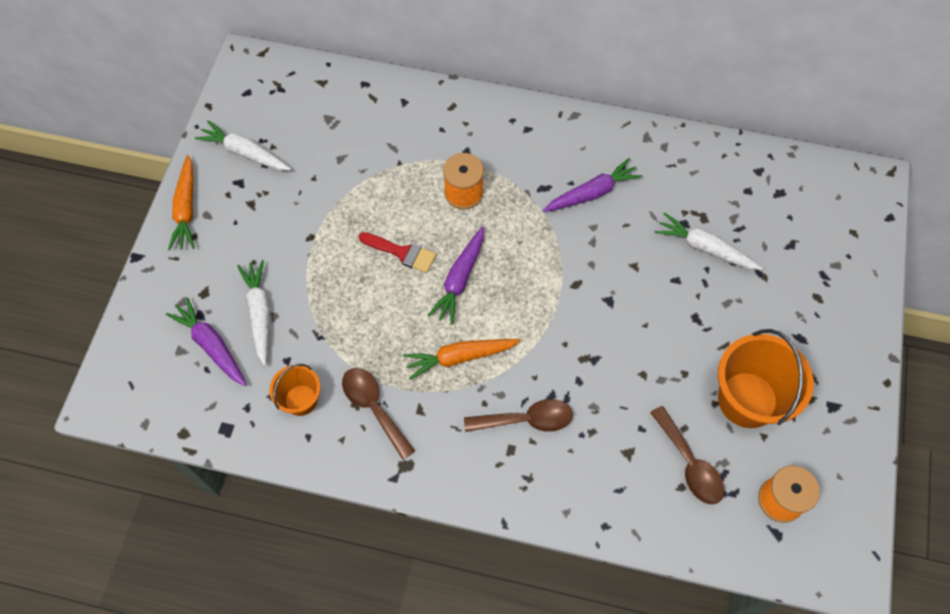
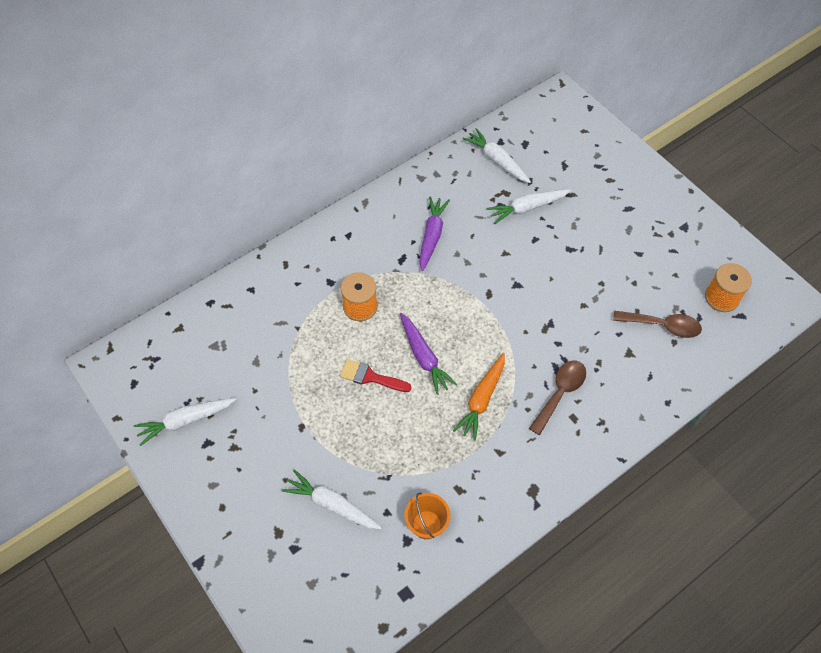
camera: 50 degrees left, 5 degrees down
purple carrot [166,297,247,386] -> none
orange carrot [168,155,195,250] -> none
brown spoon [342,368,415,460] -> none
red brush [359,232,436,273] -> red brush turned 135 degrees counterclockwise [340,359,412,392]
orange bucket [718,329,814,428] -> none
none -> white carrot [463,128,531,183]

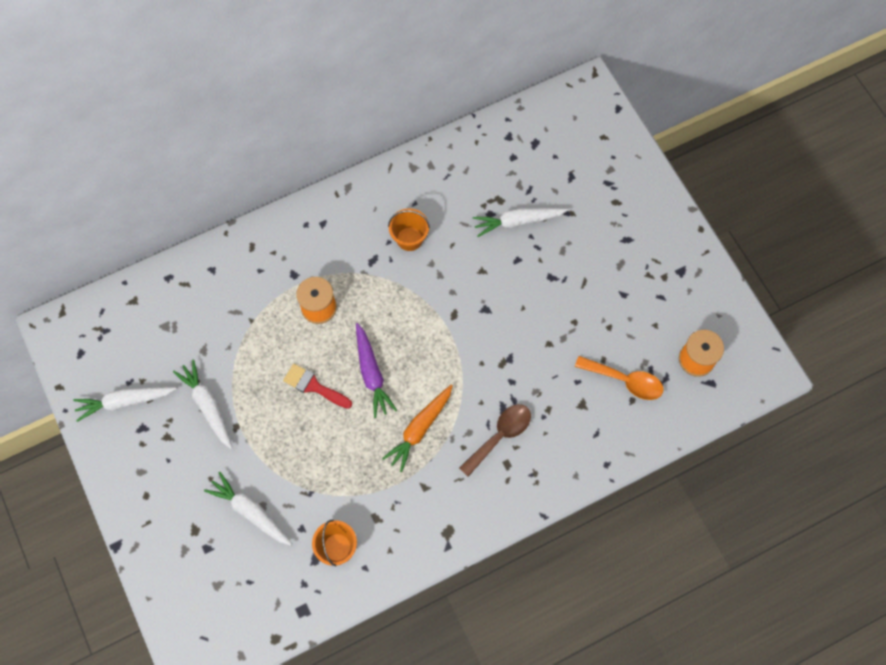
camera: 10 degrees right, 10 degrees up
purple carrot [420,196,450,271] -> orange bucket [388,209,430,251]
white carrot [463,128,531,183] -> white carrot moved to [173,359,232,449]
brown spoon [613,311,702,338] -> orange spoon [575,356,664,400]

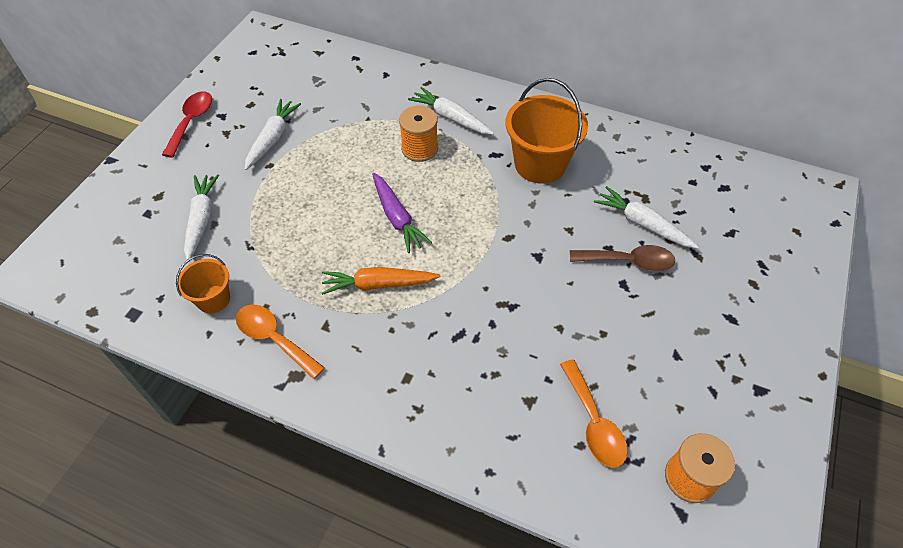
camera: 50 degrees right, 15 degrees down
white carrot [73,387,176,422] -> white carrot moved to [408,87,494,135]
red brush [283,364,352,409] -> none
purple carrot [356,323,397,418] -> purple carrot turned 60 degrees counterclockwise [372,173,432,253]
orange bucket [388,209,430,251] -> orange bucket [506,78,588,184], size x1.81
brown spoon [459,404,531,477] -> brown spoon moved to [570,245,675,271]
none -> red spoon [162,92,212,158]
none -> orange spoon [236,305,325,379]

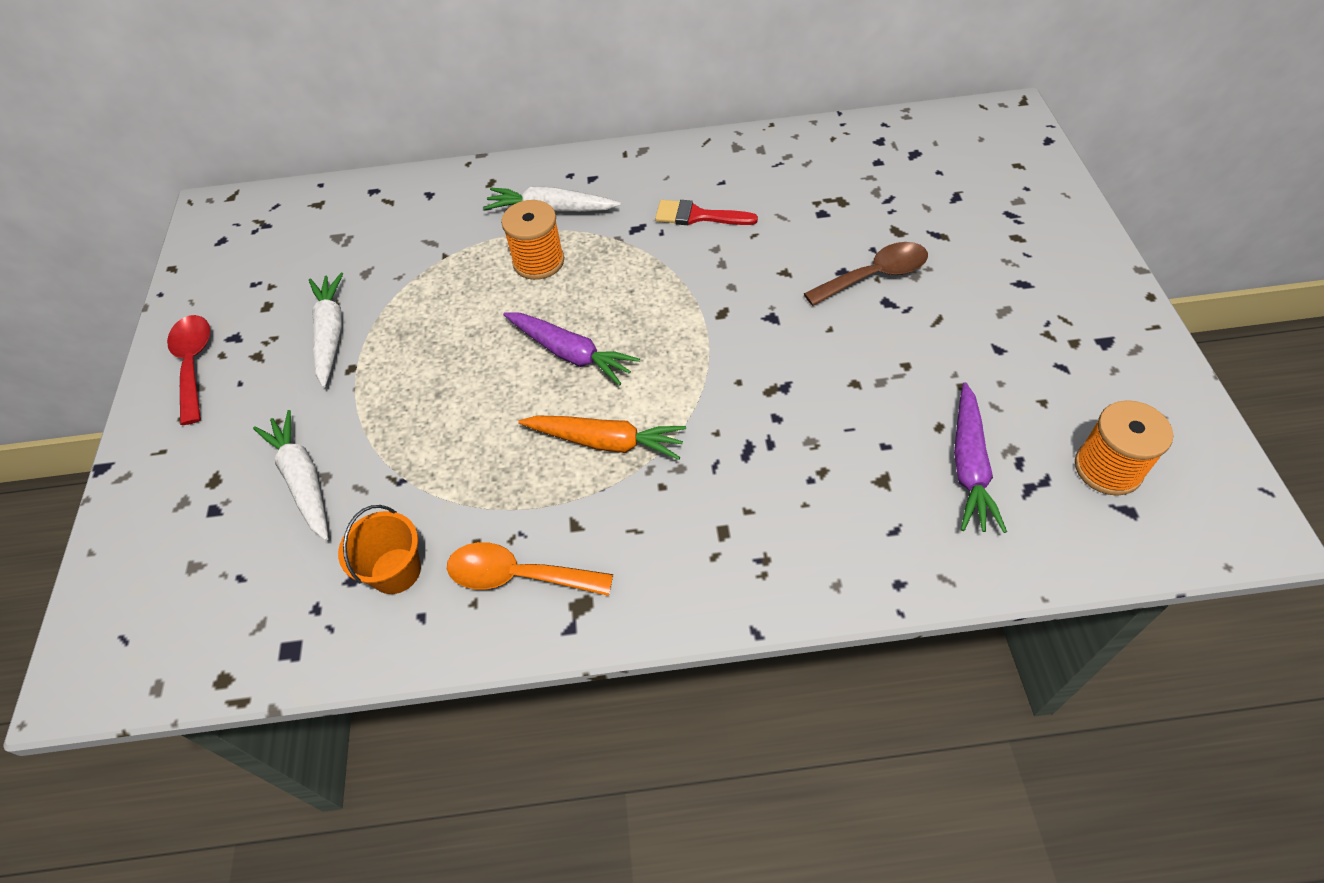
camera: 25 degrees left, 0 degrees up
orange carrot [322,267,441,295] -> orange carrot turned 135 degrees counterclockwise [518,415,686,460]
orange bucket [506,78,588,184] -> red brush [655,200,758,225]
orange spoon [560,359,628,468] -> purple carrot [954,383,1007,533]
white carrot [594,186,699,249] -> none

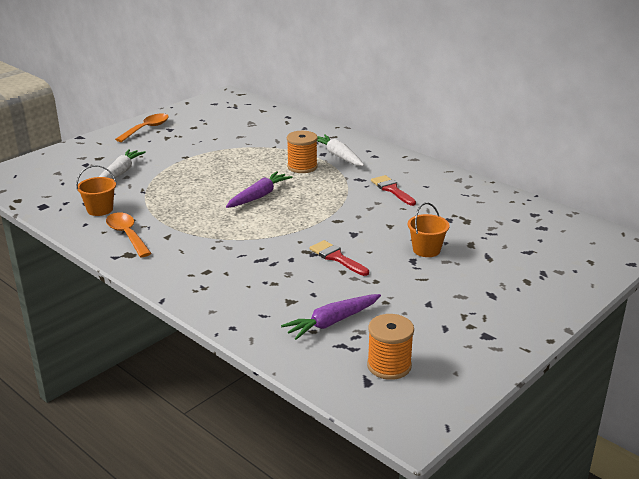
camera: 45 degrees right, 25 degrees down
red spoon [167,315,210,425] -> orange spoon [115,113,169,142]
white carrot [309,273,343,388] -> none
purple carrot [503,312,640,386] -> purple carrot turned 135 degrees counterclockwise [226,171,293,208]
orange carrot [518,415,686,460] -> none
brown spoon [804,242,928,306] -> orange bucket [408,202,450,257]
none -> red brush [309,240,369,276]

